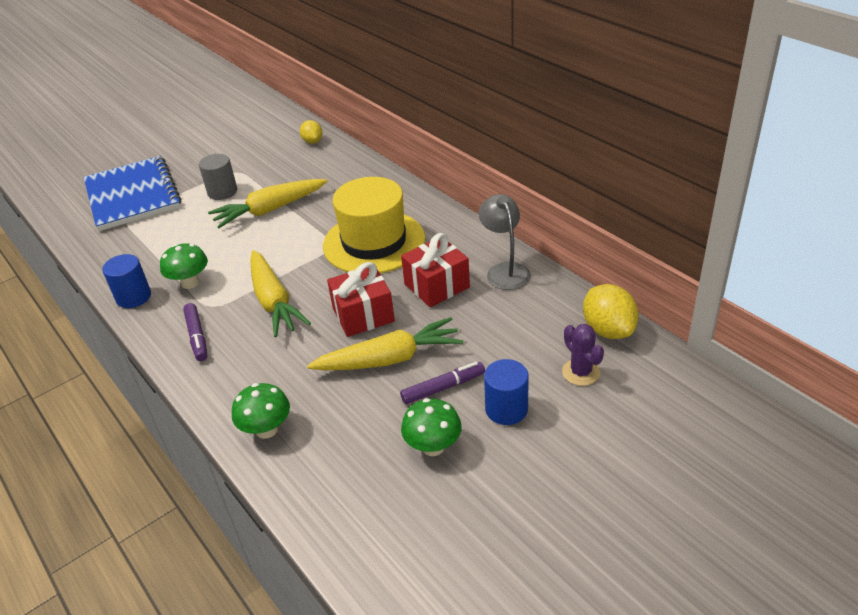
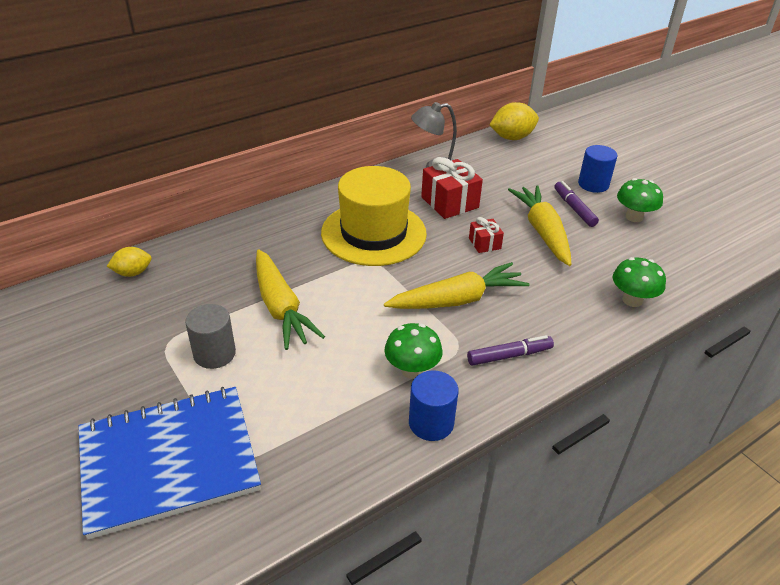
camera: 90 degrees left, 0 degrees up
red gift [327,262,395,337] -> red gift [469,217,504,253], size x0.55
purple cactus [562,324,604,386] -> none

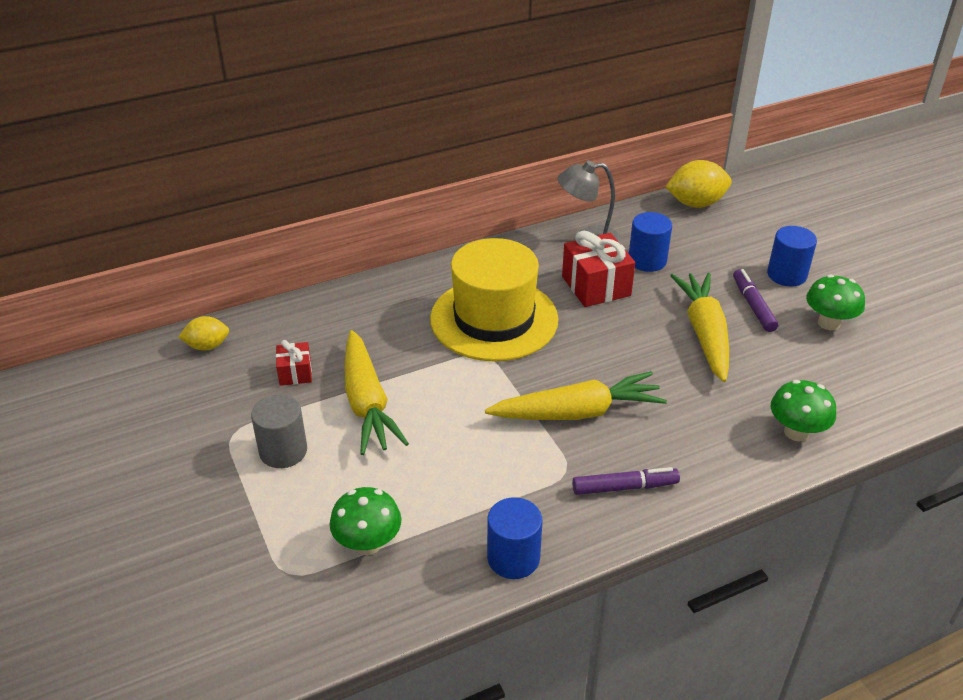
camera: 10 degrees right, 0 degrees up
blue notebook [78,387,261,540] -> none
green mushroom [384,323,443,379] -> green mushroom moved to [329,487,402,555]
red gift [469,217,504,253] -> red gift moved to [276,340,312,386]
none -> blue cylinder [629,212,672,272]

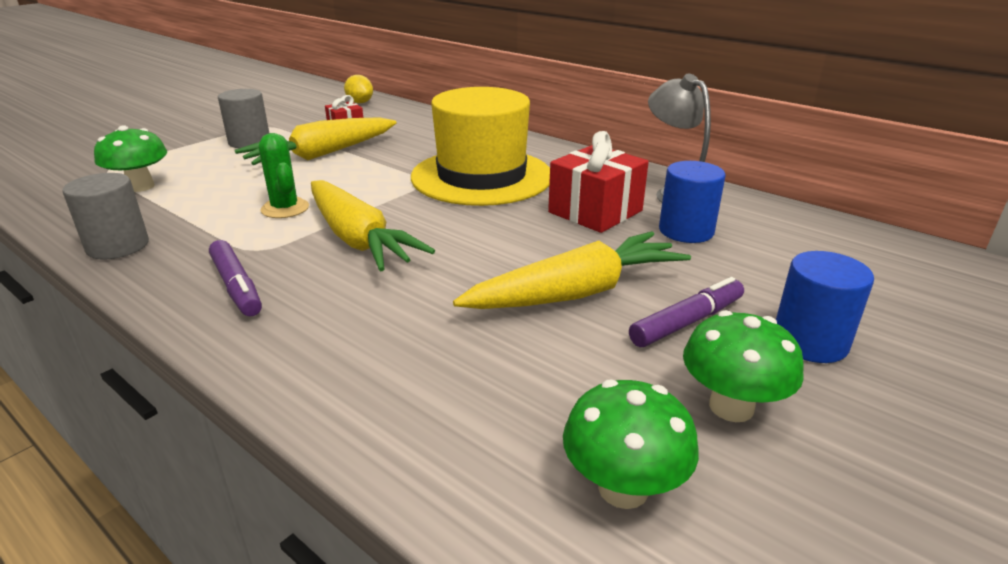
camera: 65 degrees right, 10 degrees down
blue cylinder [487,497,543,579] -> grey cylinder [62,173,149,259]
yellow lemon [666,160,732,208] -> none
green mushroom [771,380,836,441] -> green mushroom moved to [563,379,699,509]
none -> green cactus [259,133,309,218]

